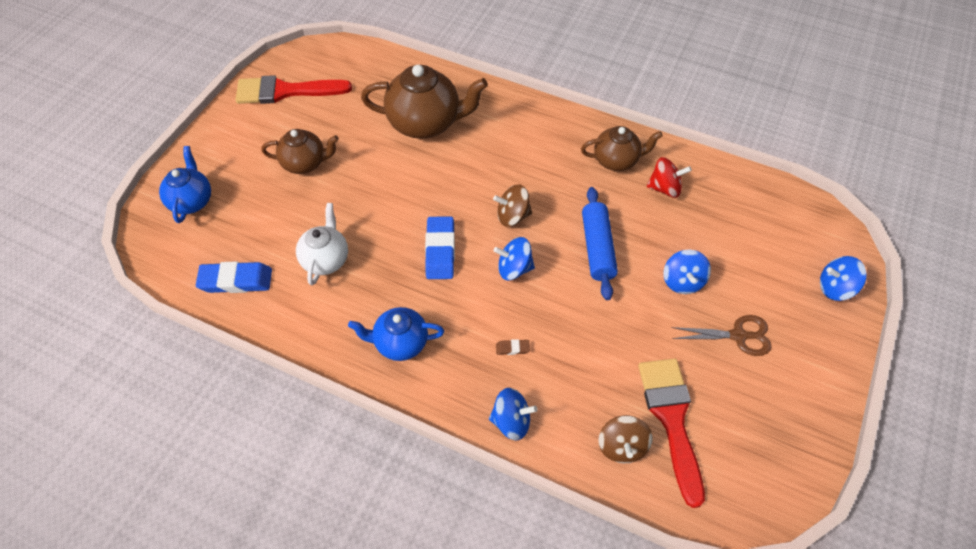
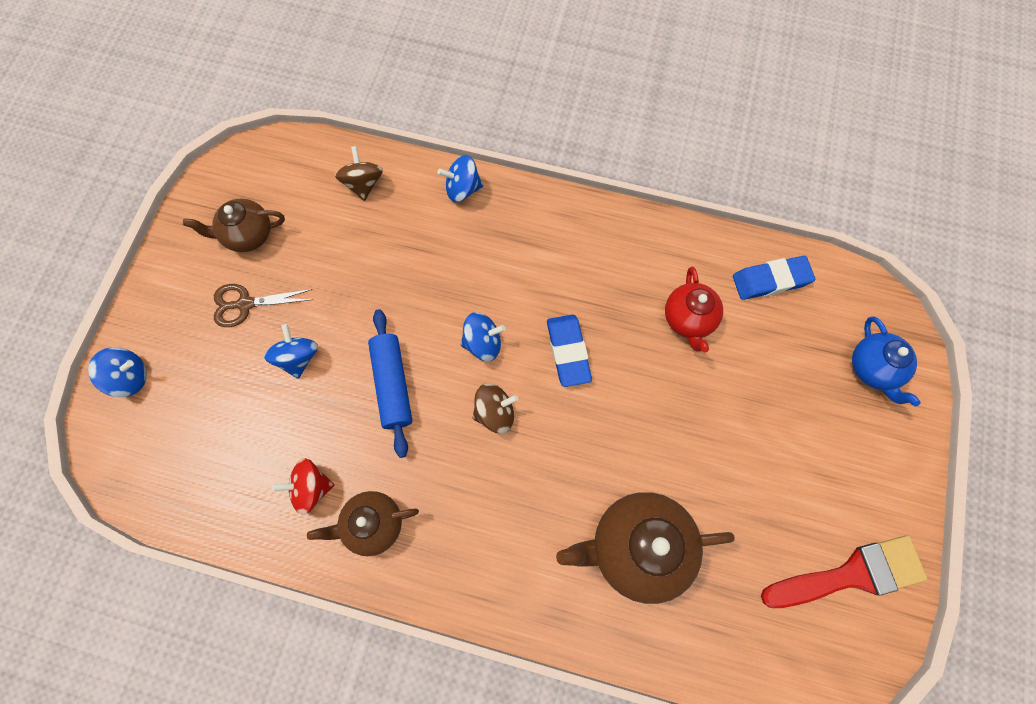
camera: 170 degrees right, 15 degrees up
brown teapot [261,129,339,174] -> brown teapot moved to [183,199,285,252]
white teapot [296,203,348,285] -> red teapot [665,267,723,352]
blue teapot [348,307,444,361] -> none
brown eraser [496,339,530,355] -> none
red brush [638,358,705,508] -> none

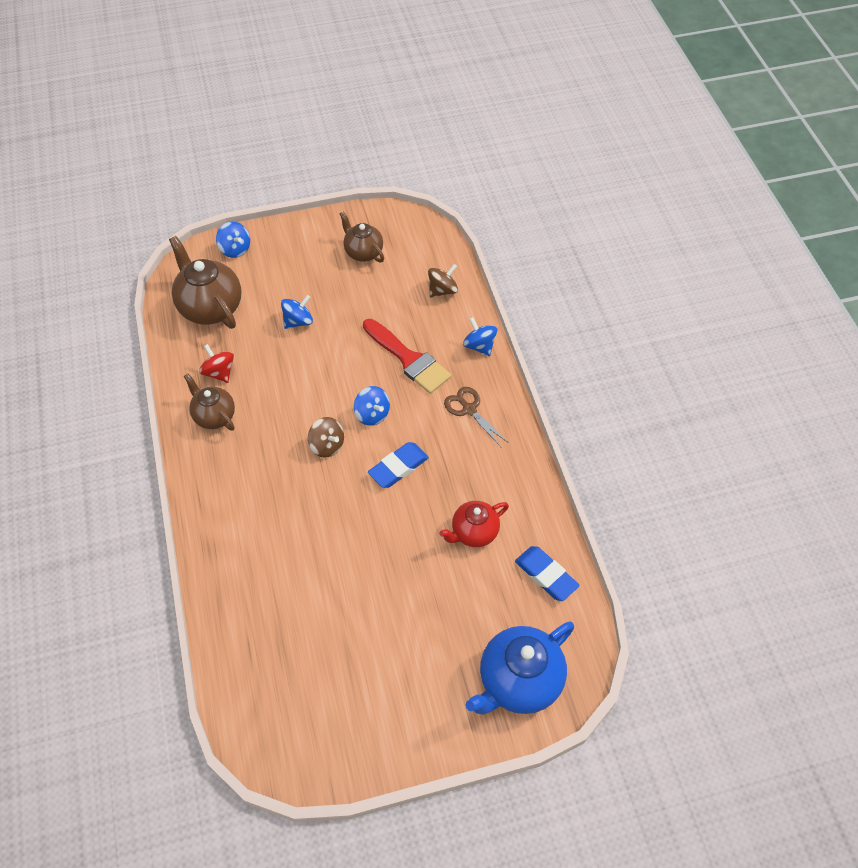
camera: 60 degrees right, 15 degrees down
brown scissors [214,284,313,327] -> brown scissors moved to [444,387,509,447]
blue rolling pin [368,309,412,458] -> none
brown teapot [556,492,735,604] -> brown teapot moved to [169,236,241,329]
red brush [761,536,927,608] -> red brush moved to [363,319,451,394]
blue teapot [852,316,921,407] -> blue teapot [466,621,574,715], size x1.64

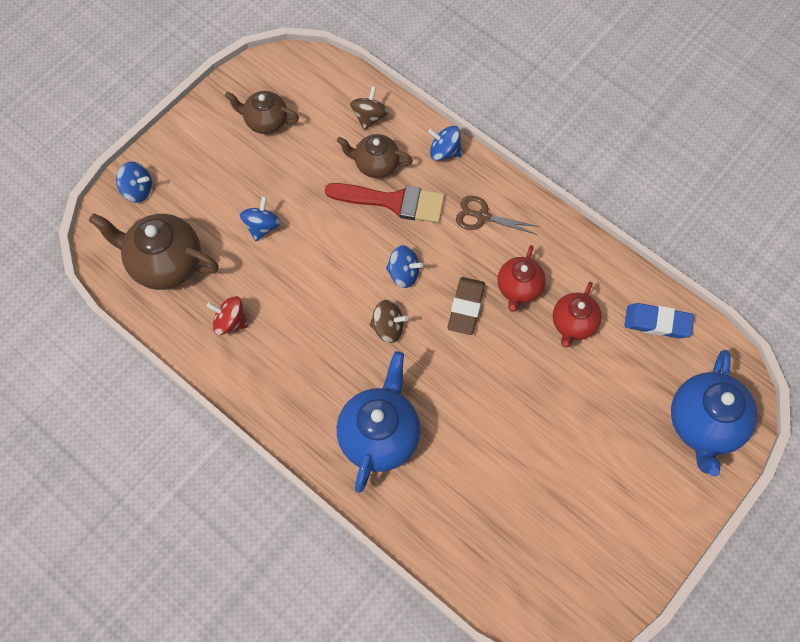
camera: 35 degrees left, 10 degrees up
brown teapot [184,373,235,431] -> brown teapot moved to [337,134,413,178]
blue eraser [368,442,429,488] -> brown eraser [447,277,485,335]
none -> blue teapot [337,351,421,493]
none -> red teapot [497,245,545,312]

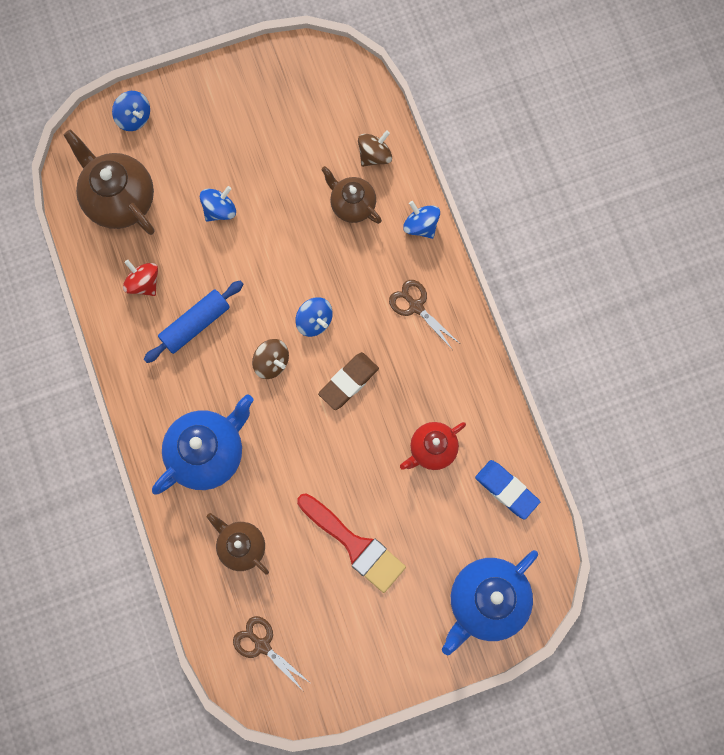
camera: 30 degrees right, 10 degrees up
brown teapot [225,91,299,134] -> brown teapot moved to [207,513,269,575]
red brush [325,183,445,223] -> red brush moved to [297,494,406,593]
red teapot [497,245,545,312] -> none
none -> blue rolling pin [144,280,243,363]
none -> brown scissors [233,616,310,692]

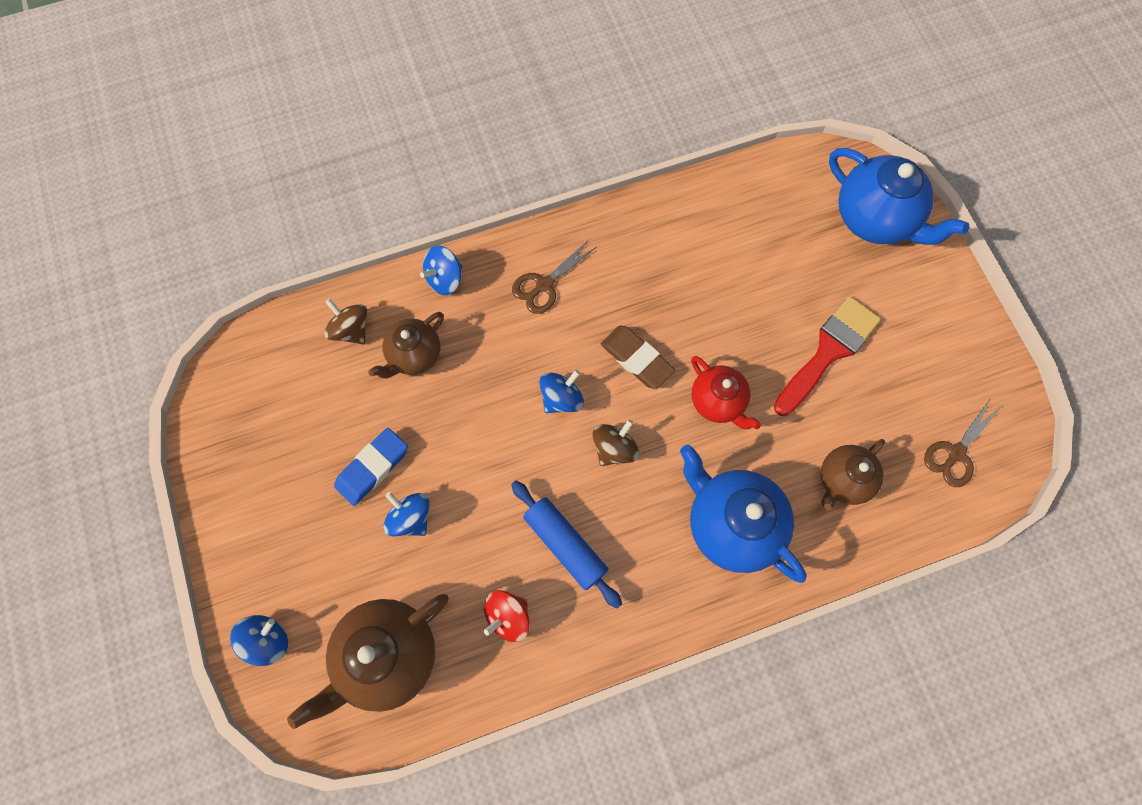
camera: 90 degrees left, 5 degrees down
red teapot [400,422,466,470] -> red teapot moved to [691,356,761,429]
blue eraser [475,460,540,520] -> blue eraser moved to [334,428,408,506]

